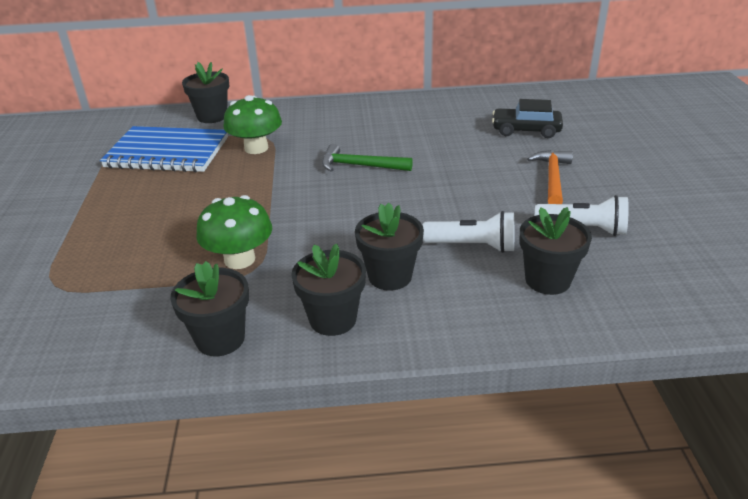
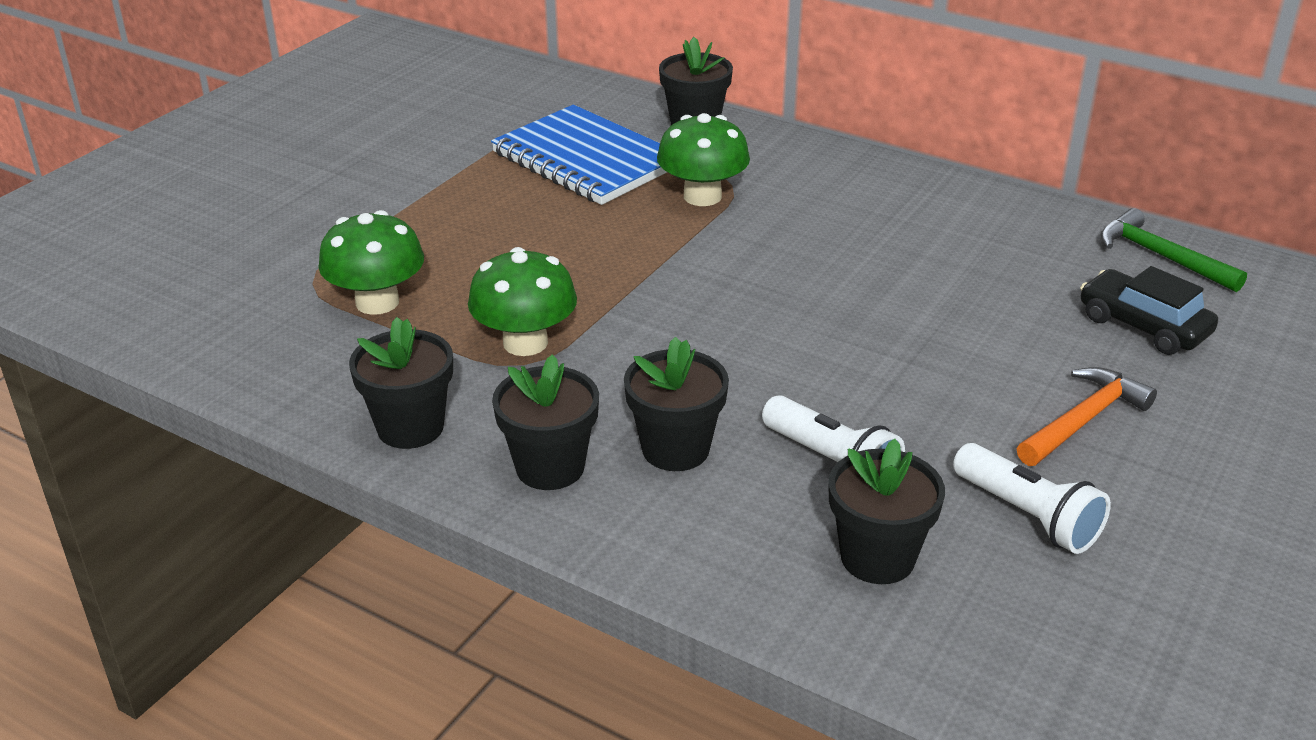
camera: 35 degrees right, 0 degrees up
green hammer [322,144,413,172] -> green hammer moved to [1101,208,1247,292]
none -> green mushroom [318,210,424,315]

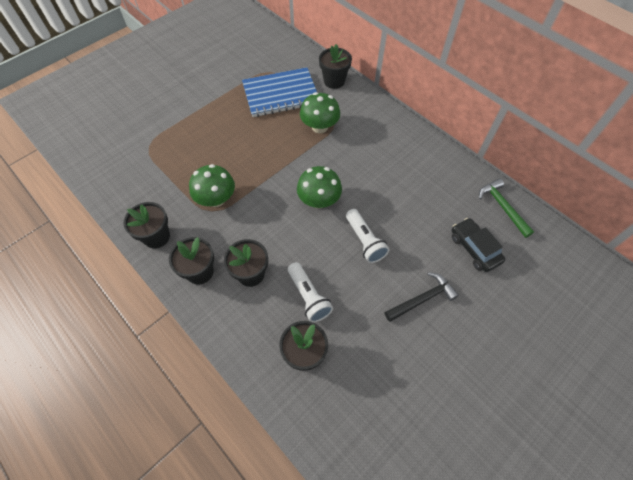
camera: 15 degrees right, 25 degrees up
green mushroom [318,210,424,315] -> green mushroom moved to [297,166,342,209]
blue notebook [491,105,667,205] -> blue notebook turned 75 degrees counterclockwise [242,67,317,117]
white flashlight [953,443,1111,554] -> white flashlight moved to [346,209,389,263]
orange hammer [1017,367,1157,466] -> black hammer [385,272,459,322]

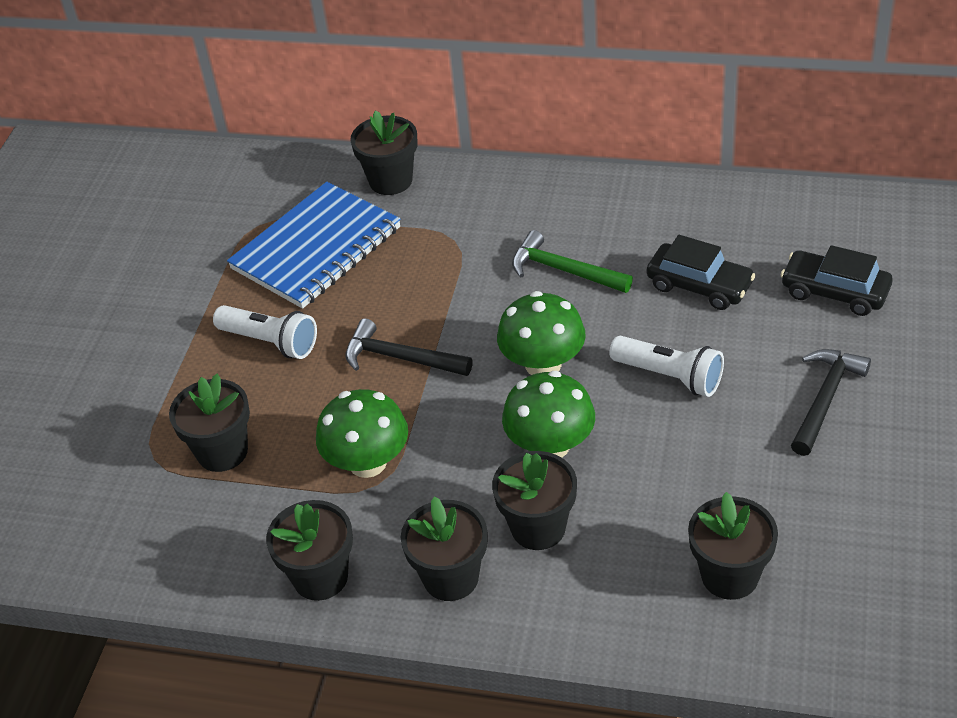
camera: 30 degrees left, 15 degrees down
white flashlight [288,262,333,323] -> white flashlight moved to [213,305,317,359]
green mushroom [300,92,340,133] -> green mushroom moved to [502,371,595,458]
green hammer [479,179,534,238] -> green hammer moved to [512,230,633,293]
none -> black flower pot [169,374,250,472]
none -> black hammer [346,318,473,376]
none -> black car [647,235,756,310]

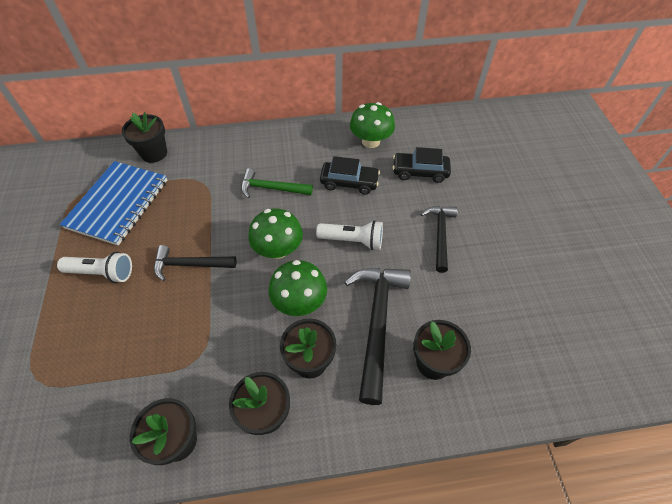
camera: 25 degrees left, 10 degrees up
black flower pot [169,374,250,472] -> none
green mushroom [316,389,408,478] -> green mushroom moved to [350,102,395,148]
none -> black hammer [345,268,411,405]

